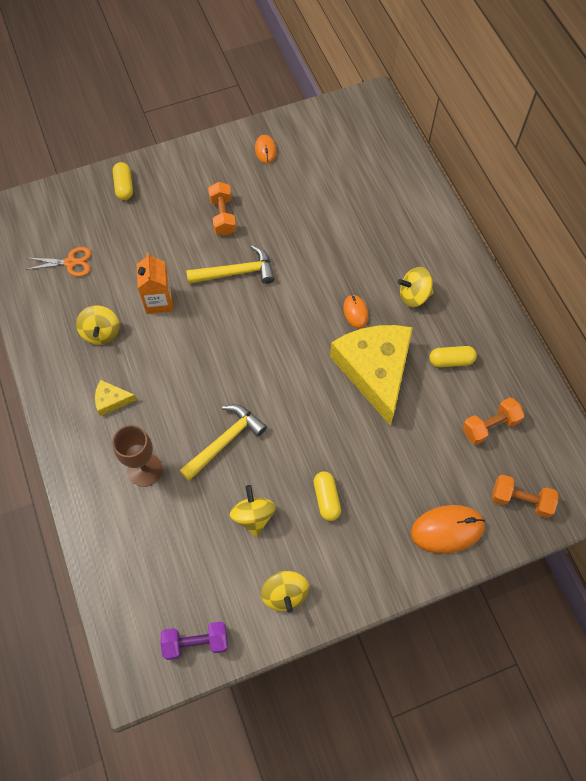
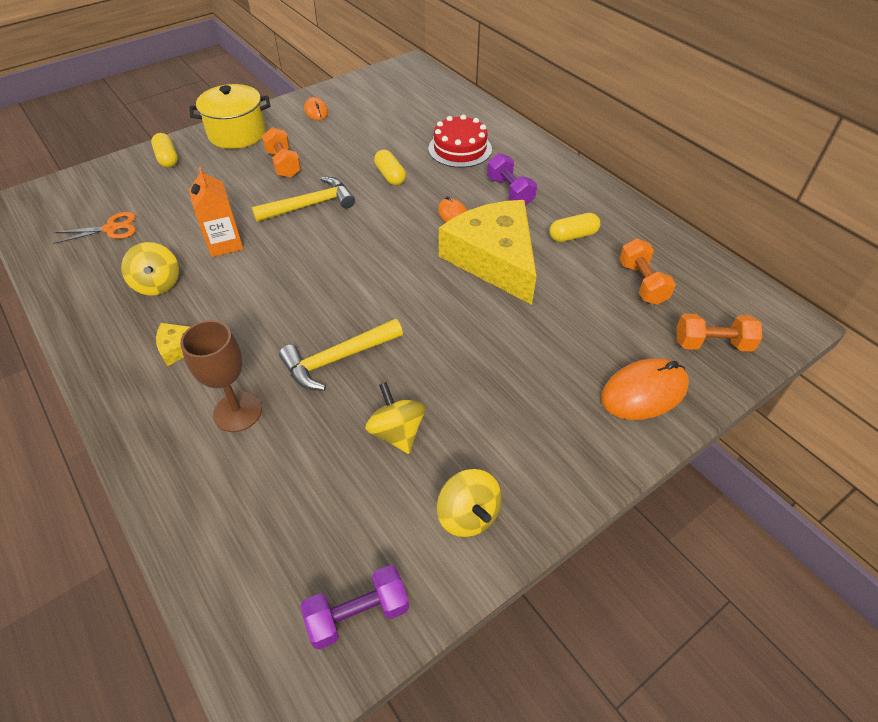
camera: 15 degrees left, 15 degrees down
yellow hammer [179,404,267,481] -> yellow hammer turned 150 degrees counterclockwise [279,319,403,391]
yellow capsule [314,471,341,521] -> yellow capsule moved to [374,150,406,186]
yellow spinning top [398,267,434,307] -> purple dumbbell [487,153,537,206]
orange dumbbell [462,397,525,445] -> orange dumbbell turned 60 degrees counterclockwise [619,239,676,305]
none -> yellow pot [189,84,270,149]
none -> red cake [428,115,492,168]

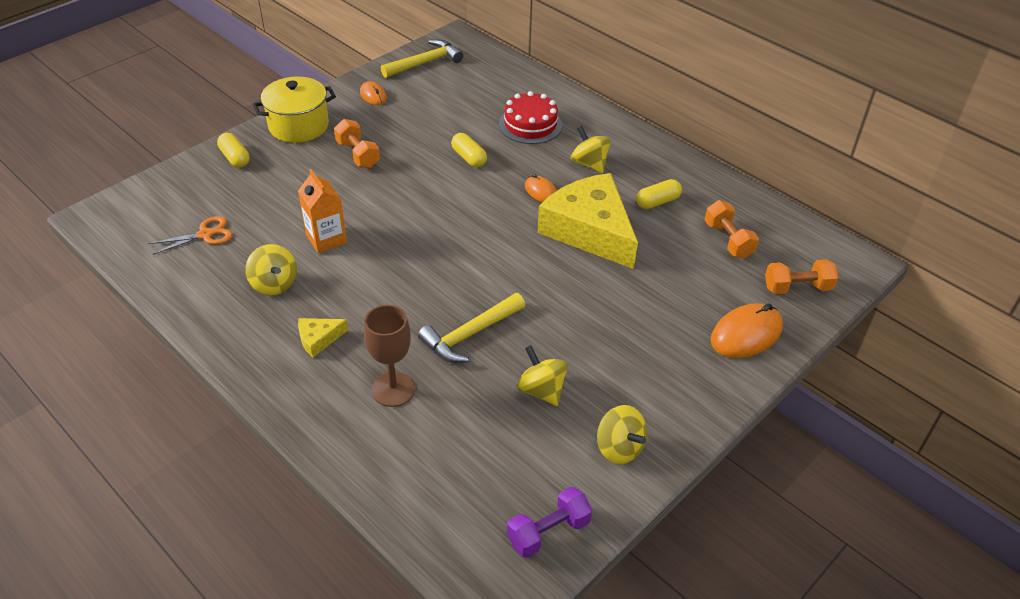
camera: 10 degrees left, 5 degrees down
yellow hammer [252,177,355,222] -> yellow hammer moved to [381,39,463,78]
purple dumbbell [487,153,537,206] -> yellow spinning top [571,126,611,173]

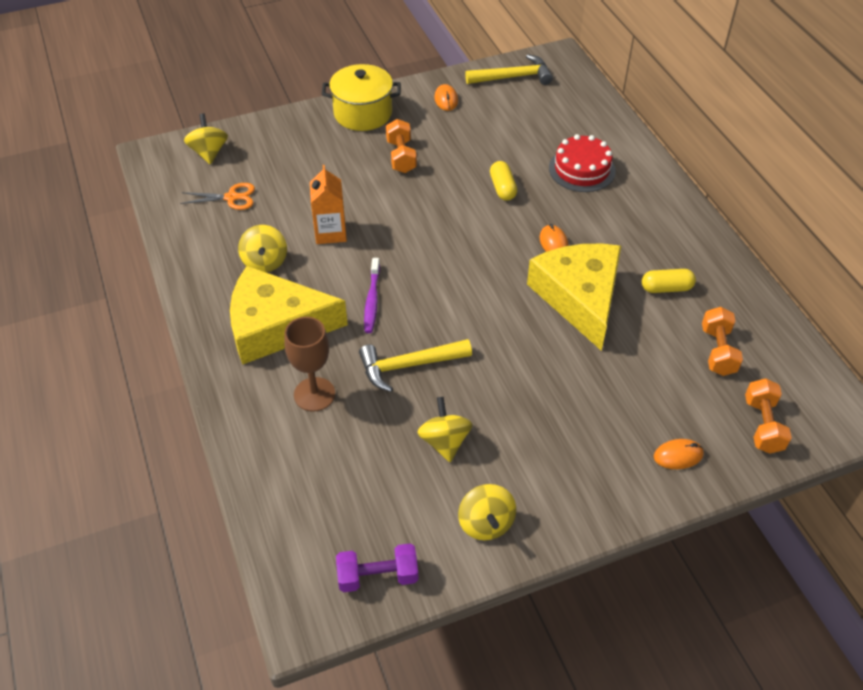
camera: 25 degrees right, 5 degrees up
yellow capsule [217,133,250,168] -> none
yellow cheese [298,318,348,357] -> yellow cheese [230,266,348,365], size x2.46
yellow spinning top [571,126,611,173] -> yellow spinning top moved to [184,114,228,165]
orange mouse [711,303,783,358] -> orange mouse [654,439,704,469], size x0.56
orange dumbbell [765,259,838,294] -> orange dumbbell turned 75 degrees clockwise [745,378,792,454]
none -> purple toothbrush [364,258,380,333]

